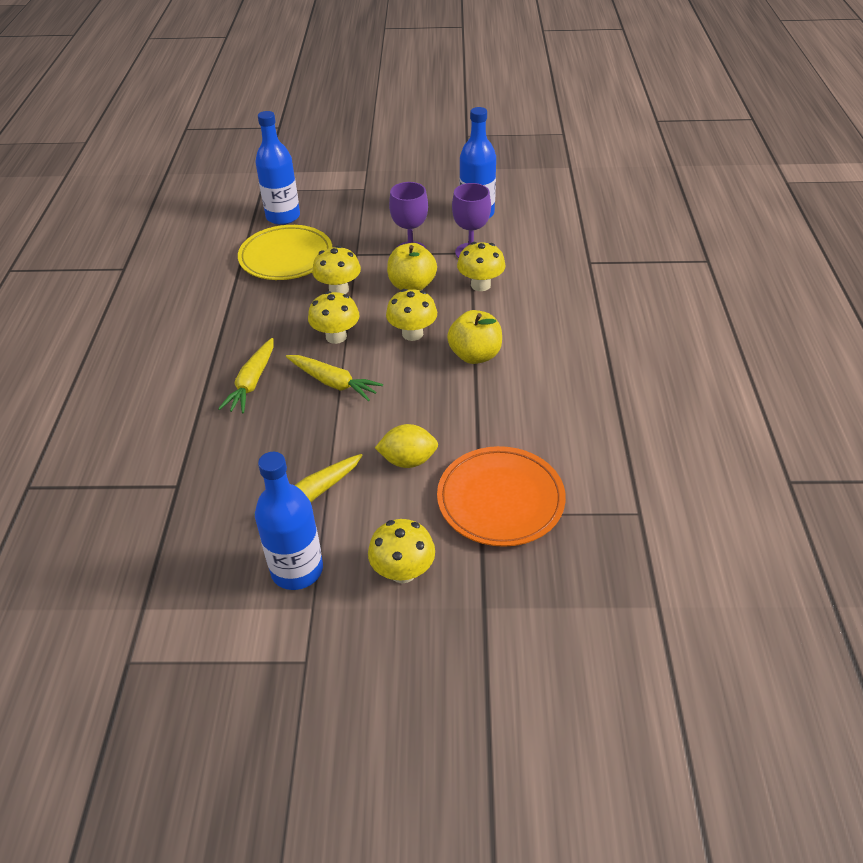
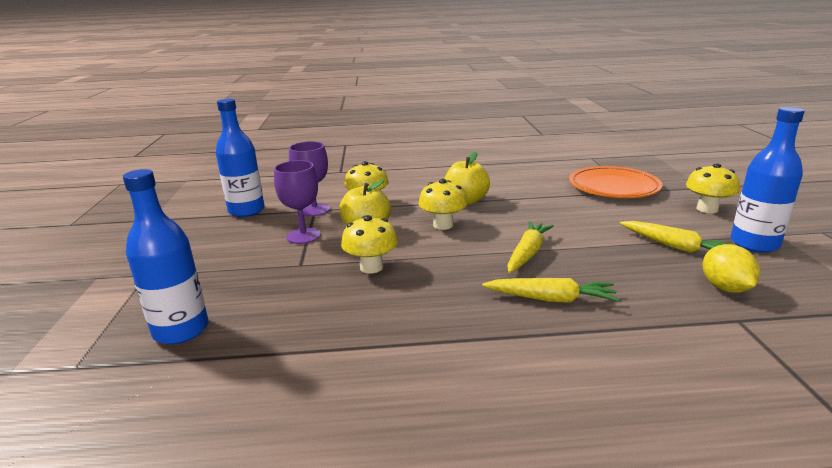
camera: 95 degrees left, 20 degrees down
yellow plate [238,225,332,280] -> none
yellow mushroom [308,291,359,344] -> none
yellow lemon [375,424,438,468] -> yellow lemon moved to [703,244,760,293]

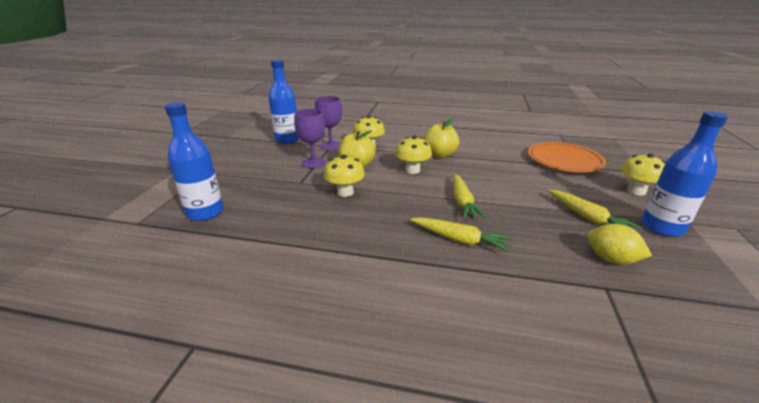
camera: 15 degrees right, 5 degrees up
yellow carrot [507,221,554,273] -> yellow carrot turned 135 degrees clockwise [453,174,486,219]
yellow lemon [703,244,760,293] -> yellow lemon turned 60 degrees counterclockwise [587,224,652,264]

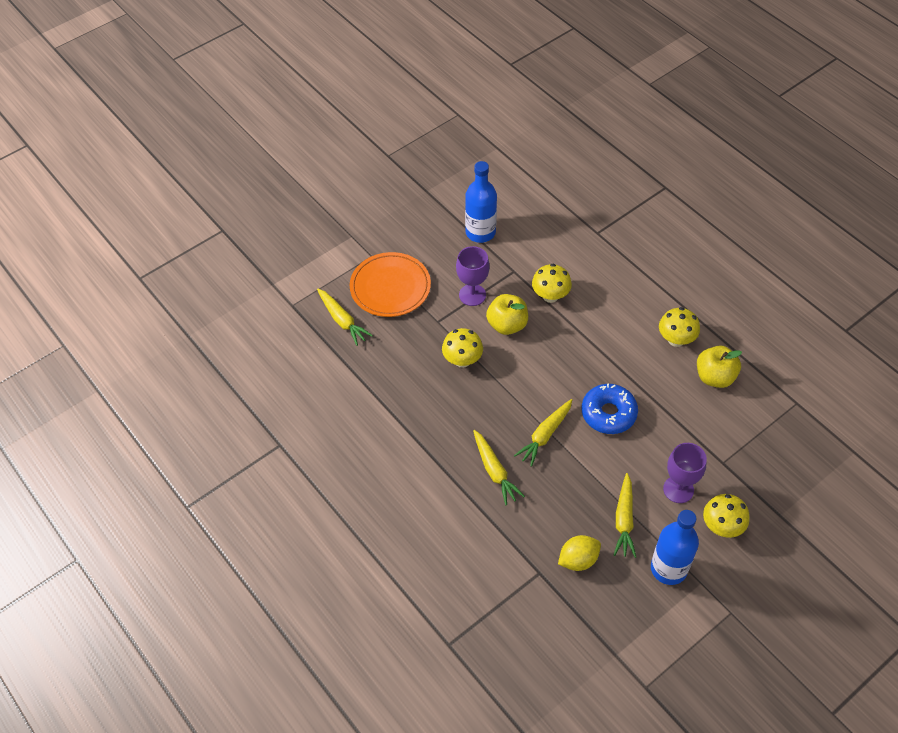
camera: 40 degrees right, 25 degrees up
blue bottle [165,102,224,221] -> yellow carrot [317,289,373,346]
purple goblet [315,96,342,150] -> purple goblet moved to [663,443,707,503]
yellow mushroom [395,136,432,174] -> yellow mushroom moved to [659,307,700,347]
yellow apple [424,118,459,158] -> yellow apple moved to [697,345,742,388]
orange plate [528,142,606,173] -> orange plate moved to [350,252,431,317]
yellow lemon [587,224,652,264] -> yellow lemon turned 75 degrees clockwise [558,535,601,571]
none -> blue donut [582,383,638,434]

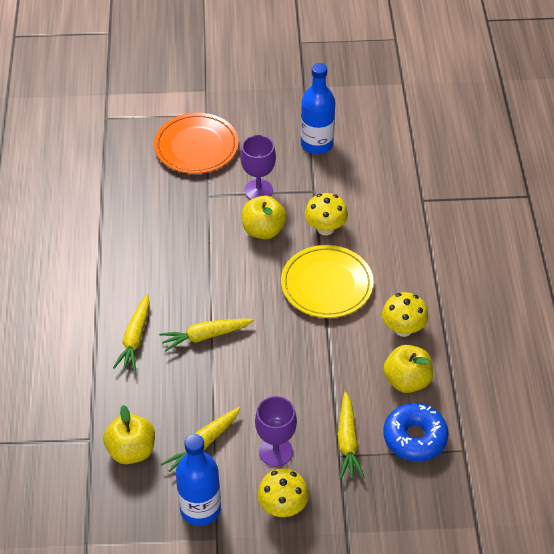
camera: 35 degrees right, 5 degrees down
yellow carrot [317,289,373,346] -> yellow carrot moved to [338,392,365,479]
yellow mushroom [442,328,483,368] -> none
yellow lemon [558,535,601,571] -> yellow apple [103,405,155,464]
blue donut [582,383,638,434] -> blue donut moved to [383,403,449,461]
none -> yellow plate [281,245,374,318]

